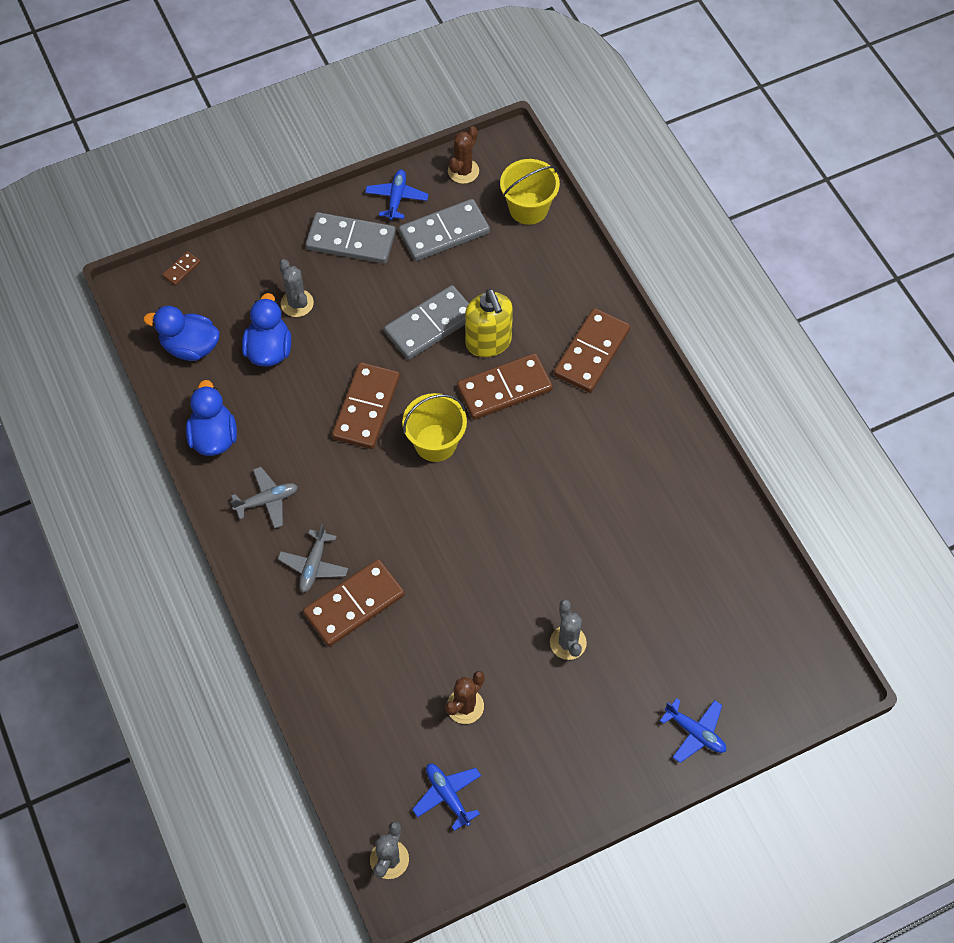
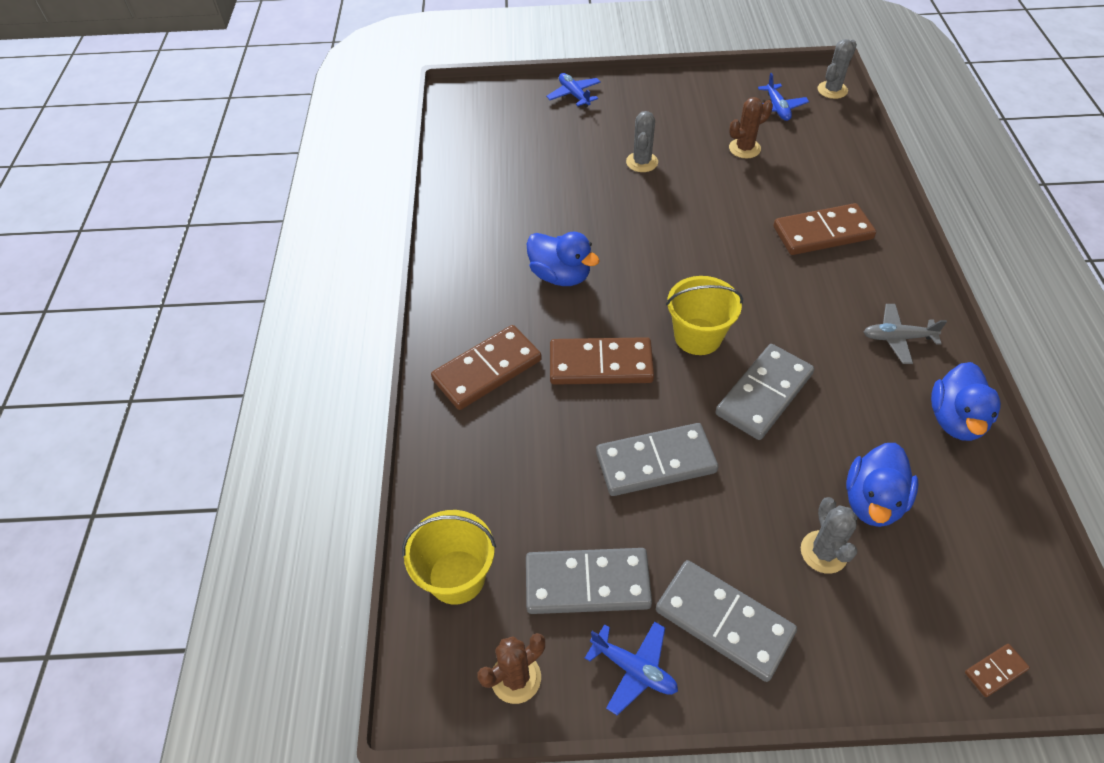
camera: 155 degrees left, 10 degrees down
blue duck [143,306,220,361] -> blue duck moved to [526,232,600,286]
grey plane [278,524,348,593] -> none
brown domino [332,362,400,449] -> grey domino [715,344,814,440]
blue plane [365,170,429,220] -> blue plane turned 90 degrees counterclockwise [585,621,678,715]
yellow soap dispenser [465,289,513,357] -> none

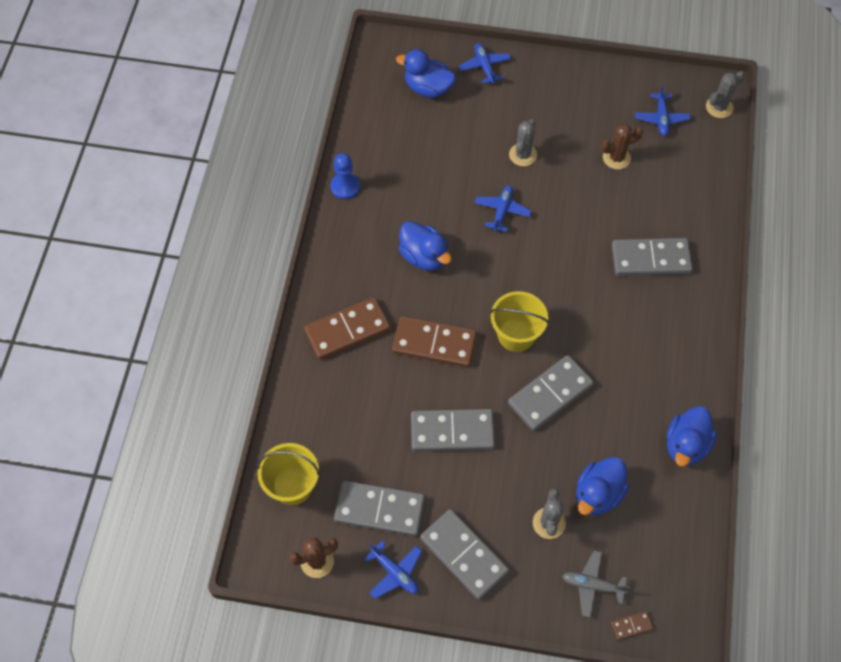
camera: 10 degrees right, 10 degrees up
brown domino [773,203,876,255] -> grey domino [612,238,693,276]
grey plane [864,304,947,364] -> grey plane moved to [562,550,630,618]
none -> blue pawn [330,153,360,200]
none -> blue duck [396,49,456,98]
none -> blue plane [475,185,532,232]

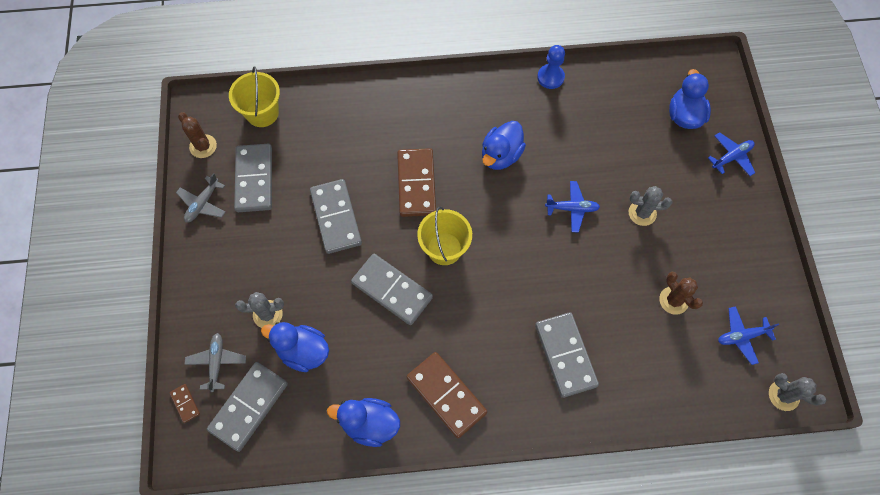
camera: 75 degrees right, 5 degrees up
brown domino [304,297,391,360] -> brown domino moved to [407,352,487,438]
blue plane [364,540,422,599] -> grey plane [176,173,226,223]
grey domino [420,509,509,600] -> grey domino moved to [207,362,288,452]

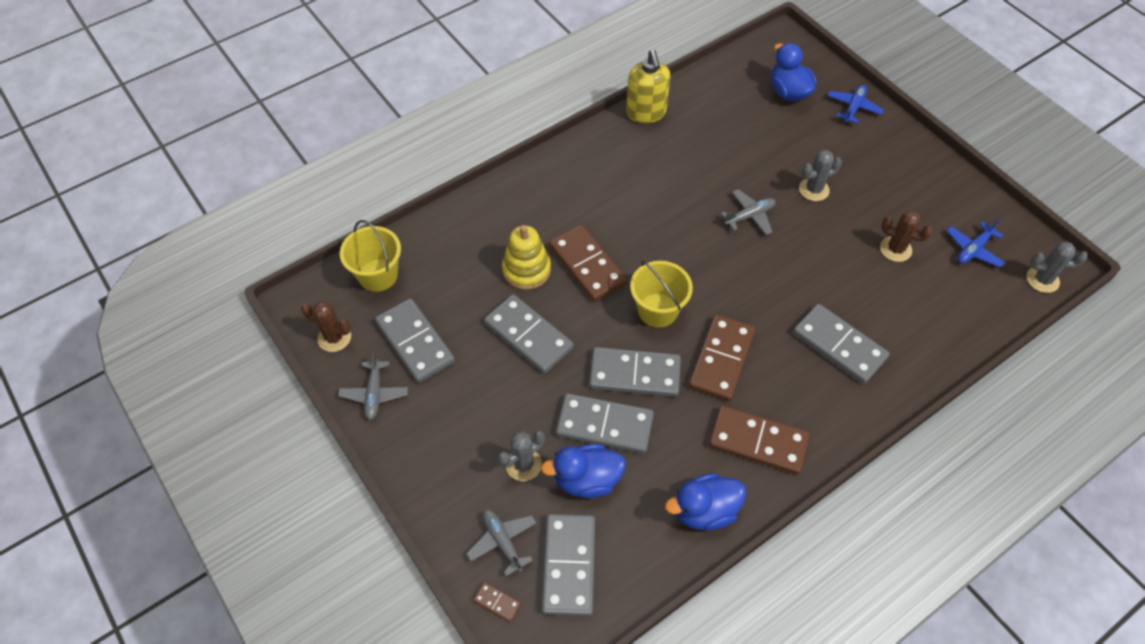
camera: 30 degrees left, 10 degrees down
blue duck [482,121,526,170] -> none
blue pawn [537,45,565,89] -> yellow soap dispenser [626,50,671,123]
blue plane [545,181,600,232] -> grey plane [721,189,775,235]
none -> yellow stacking toy [502,225,551,290]
none -> grey domino [556,393,654,454]
none -> brown domino [689,314,755,402]

